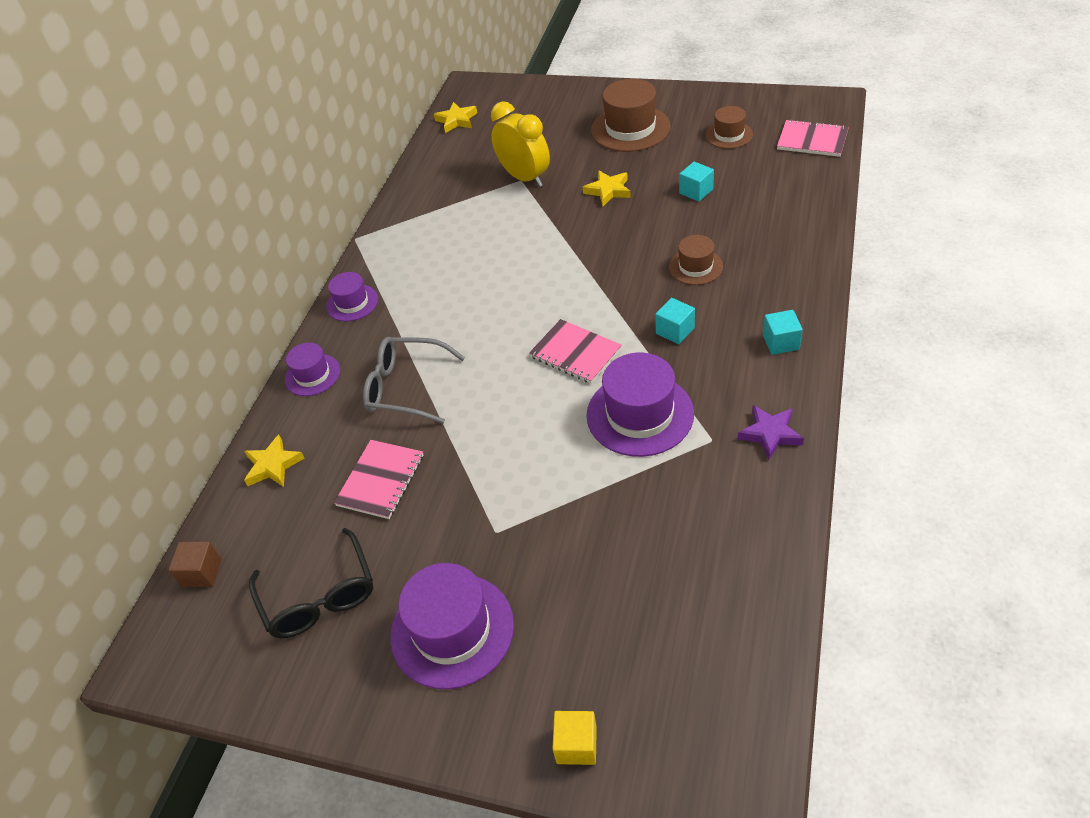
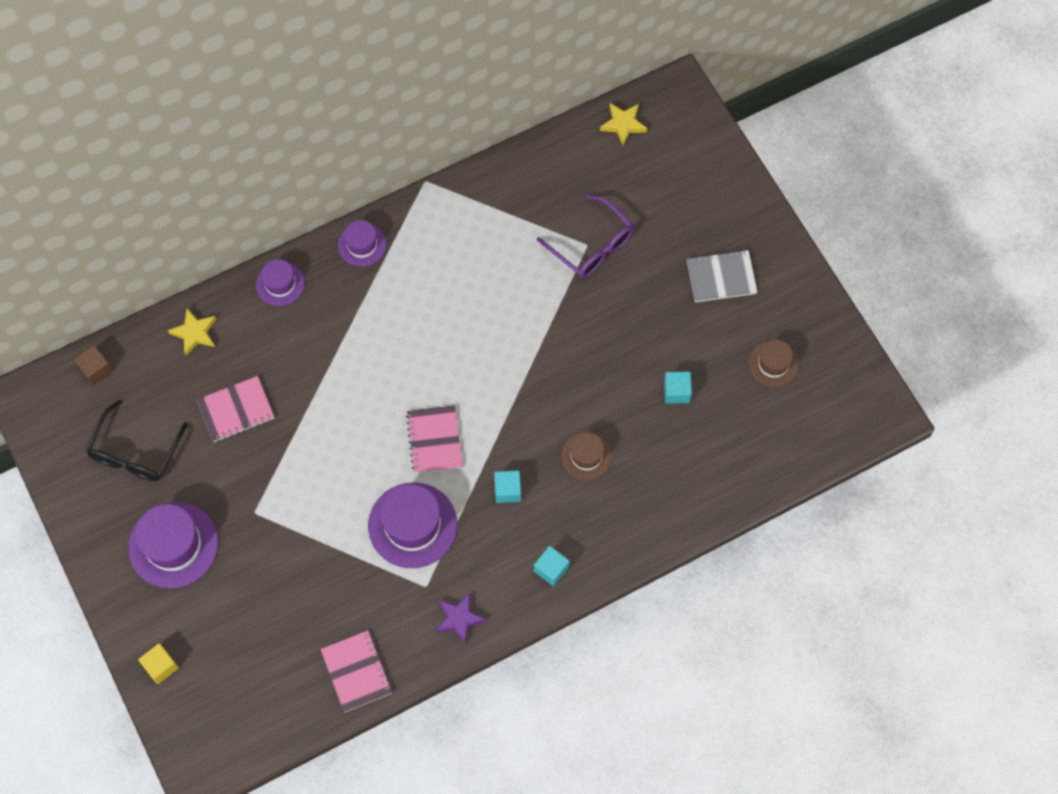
camera: 40 degrees right, 20 degrees up
grey glasses [363,337,465,424] -> none
yellow clock [491,101,550,187] -> purple glasses [537,195,634,278]
yellow star [583,170,631,206] -> none
brown hat [591,79,671,152] -> grey notebook [687,250,758,302]
pink notebook [777,119,849,157] -> pink notebook moved to [321,630,392,712]

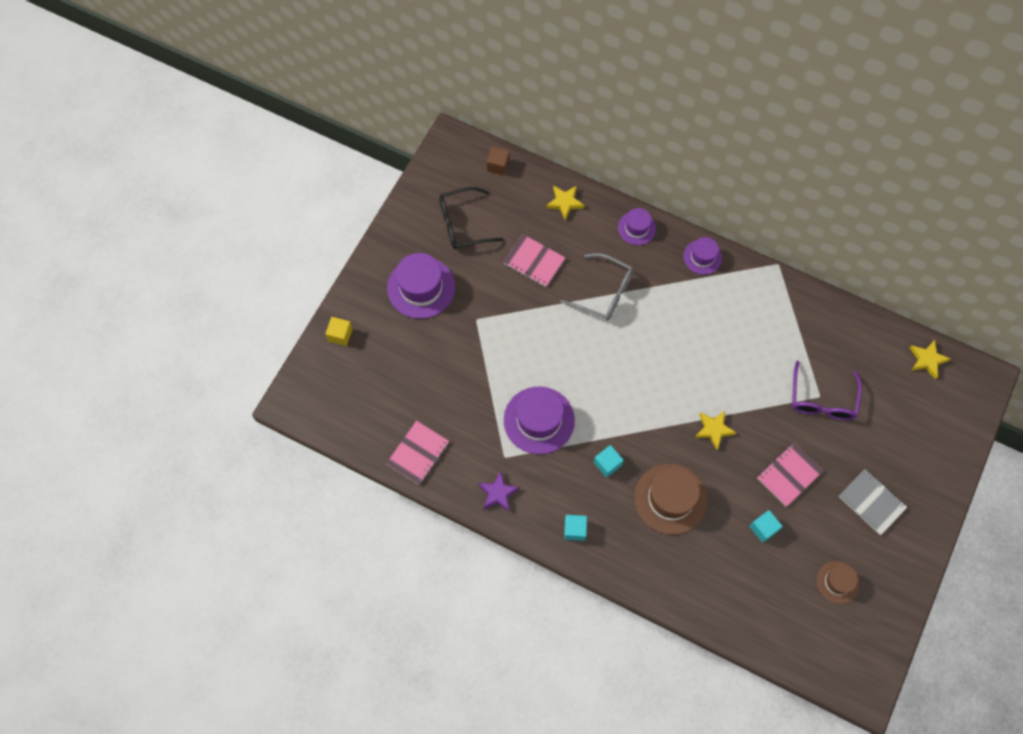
camera: 55 degrees right, 0 degrees up
pink notebook [406,405,463,473] -> pink notebook moved to [757,443,823,506]
brown hat [561,432,612,480] -> brown hat [634,464,707,535], size x1.74
none -> grey glasses [560,253,633,321]
none -> yellow star [695,411,736,450]

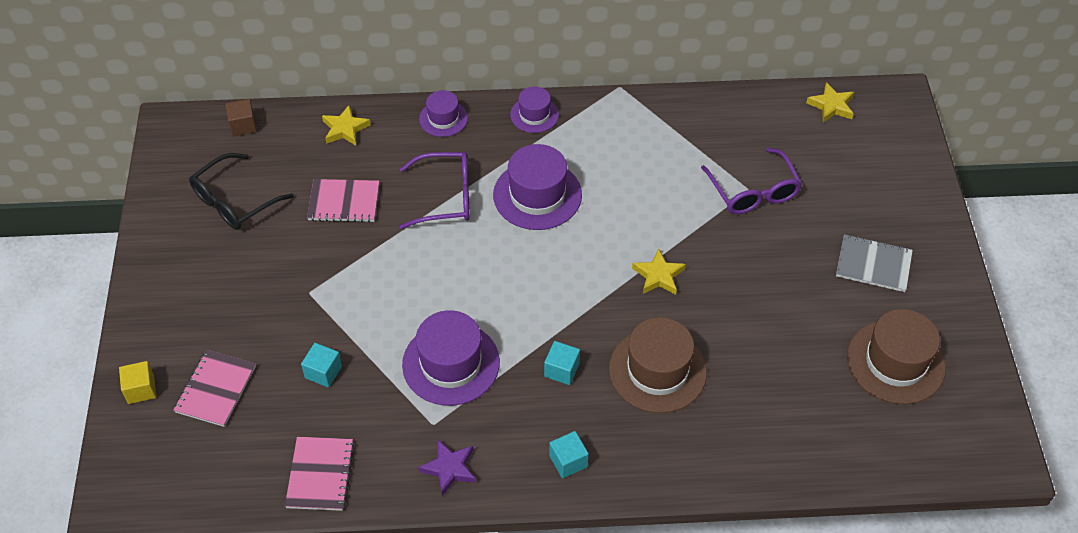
camera: 30 degrees left, 15 degrees down
purple hat [387,253,455,319] -> purple hat moved to [493,144,582,230]
grey glasses [560,253,633,321] -> purple glasses [400,152,470,229]
turquoise cube [749,510,783,543] -> turquoise cube moved to [301,343,342,387]
pink notebook [757,443,823,506] -> pink notebook moved to [174,350,256,427]
brown hat [816,561,860,604] -> brown hat [847,309,946,404], size x1.74

